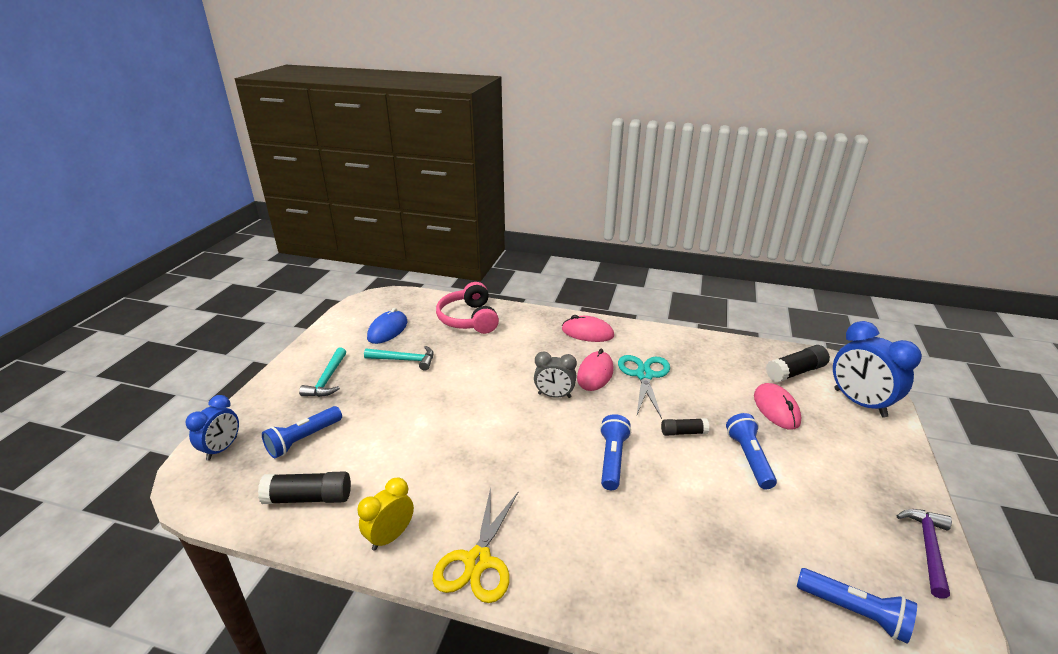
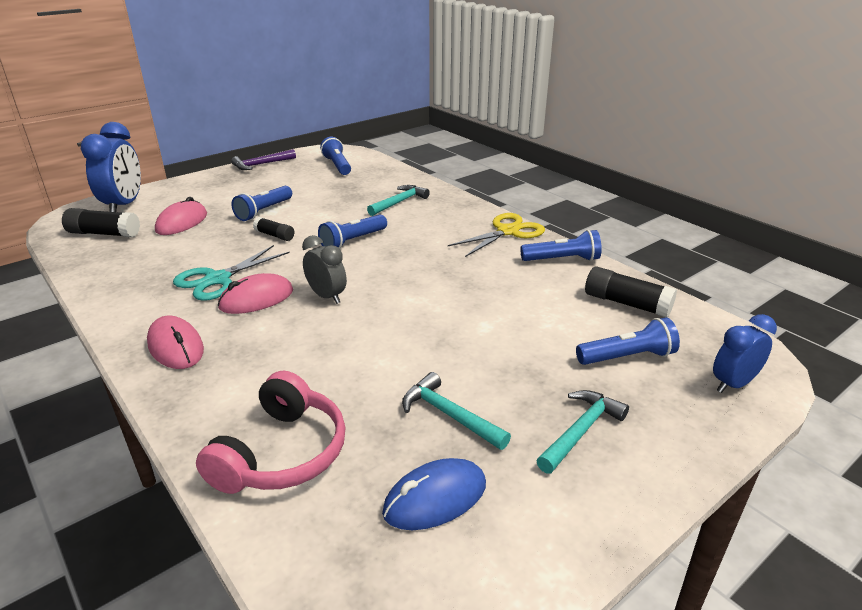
camera: 145 degrees left, 0 degrees up
yellow clock [357,477,414,551] -> blue flashlight [521,230,602,261]
none -> turquoise hammer [367,185,430,216]

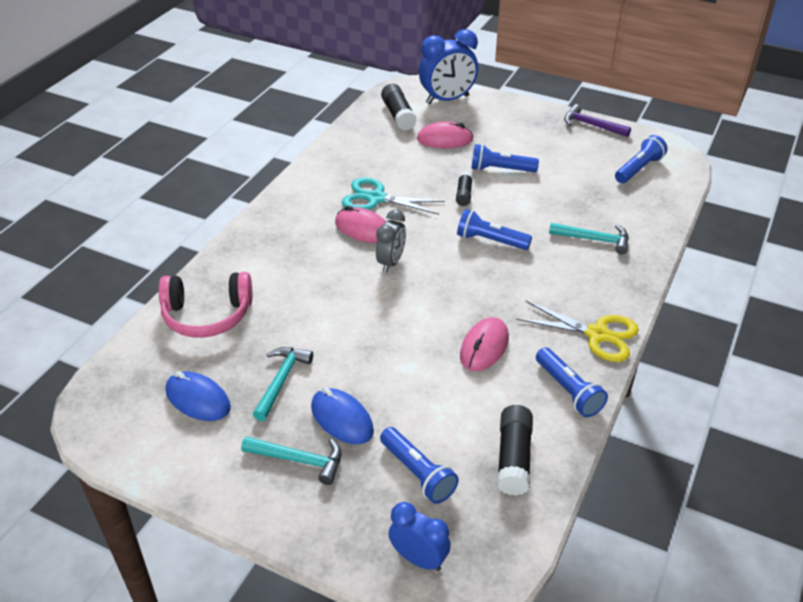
camera: 65 degrees right, 10 degrees up
pink mouse [147,316,204,369] -> pink mouse moved to [460,317,509,371]
none -> blue mouse [311,388,374,444]

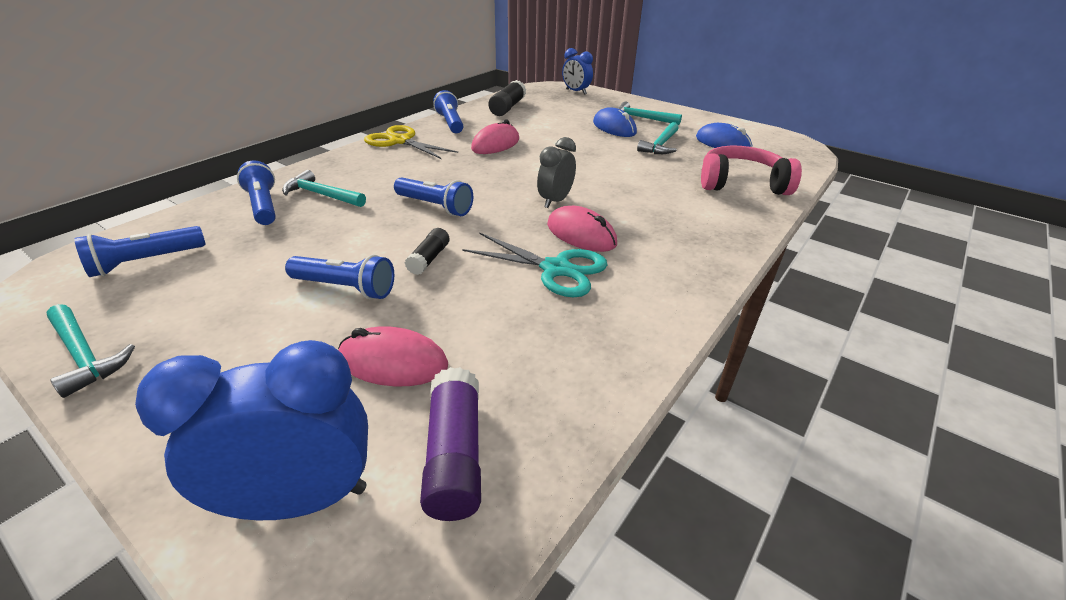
camera: 170 degrees left, 5 degrees down
blue flashlight [380,427,459,504] -> blue flashlight moved to [237,160,276,225]
black glue stick [381,84,417,131] -> purple glue stick [420,367,481,521]
purple hammer [564,104,631,137] -> turquoise hammer [47,304,135,398]

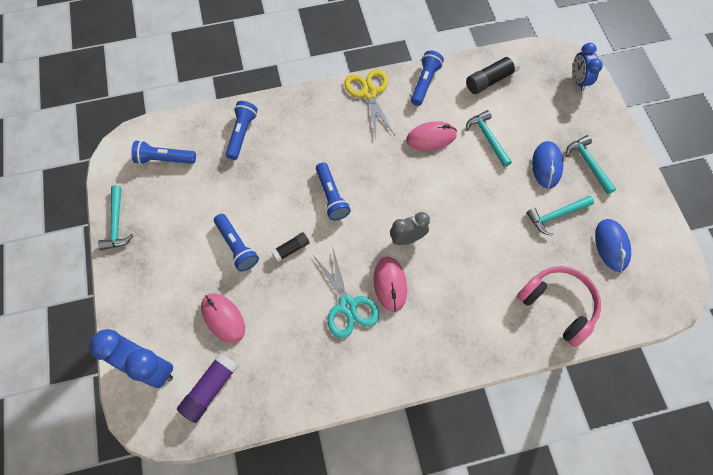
camera: 40 degrees right, 30 degrees up
turquoise hammer [282,170,366,207] -> turquoise hammer moved to [466,110,512,167]

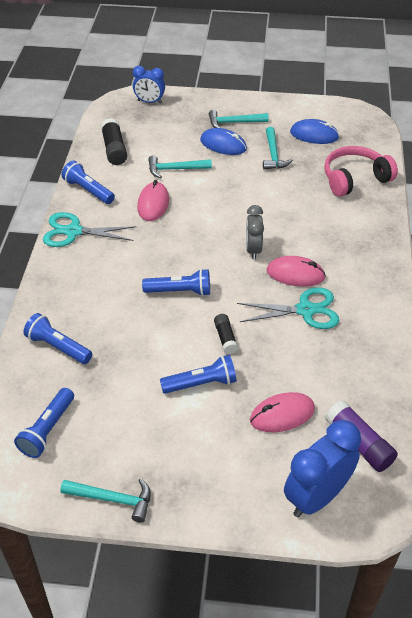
camera: 70 degrees left, 20 degrees down
yellow scissors [344,69,395,138] -> turquoise scissors [43,212,136,247]

